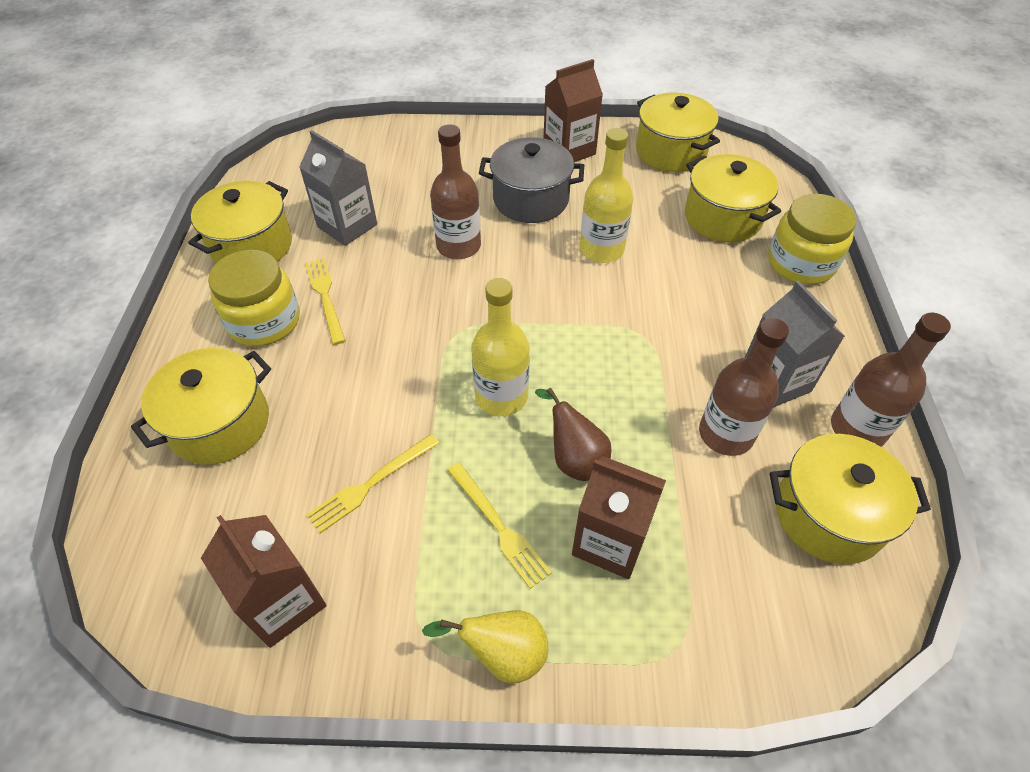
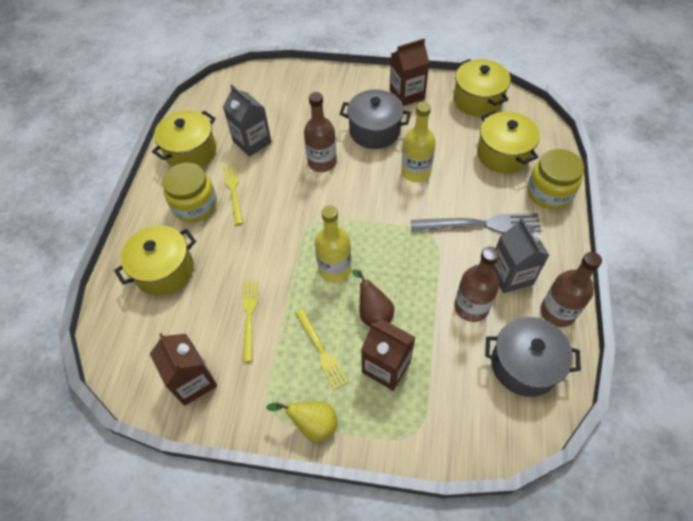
camera: 10 degrees right, 5 degrees up
yellow fork [306,434,440,533] -> yellow fork turned 120 degrees clockwise [242,281,258,362]
yellow pot [770,434,931,564] -> grey pot [485,317,581,397]
none -> grey fork [411,213,542,233]

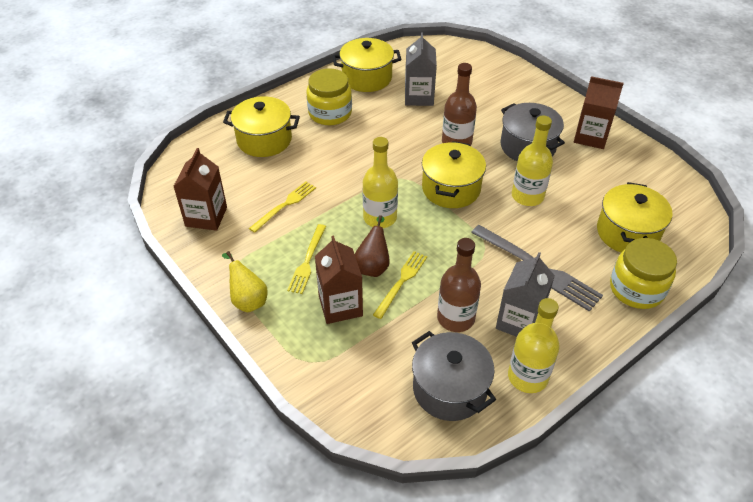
camera: 40 degrees right, 10 degrees down
yellow fork [223,165,243,225] -> yellow fork moved to [373,251,427,319]
yellow pot [453,59,511,117] -> yellow pot moved to [422,141,486,208]
brown bottle [540,252,602,327] -> yellow bottle [508,298,560,393]

